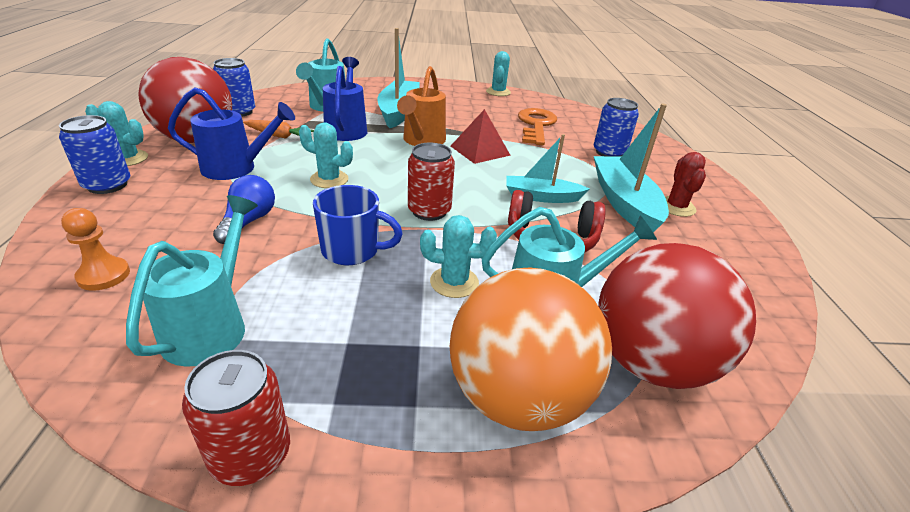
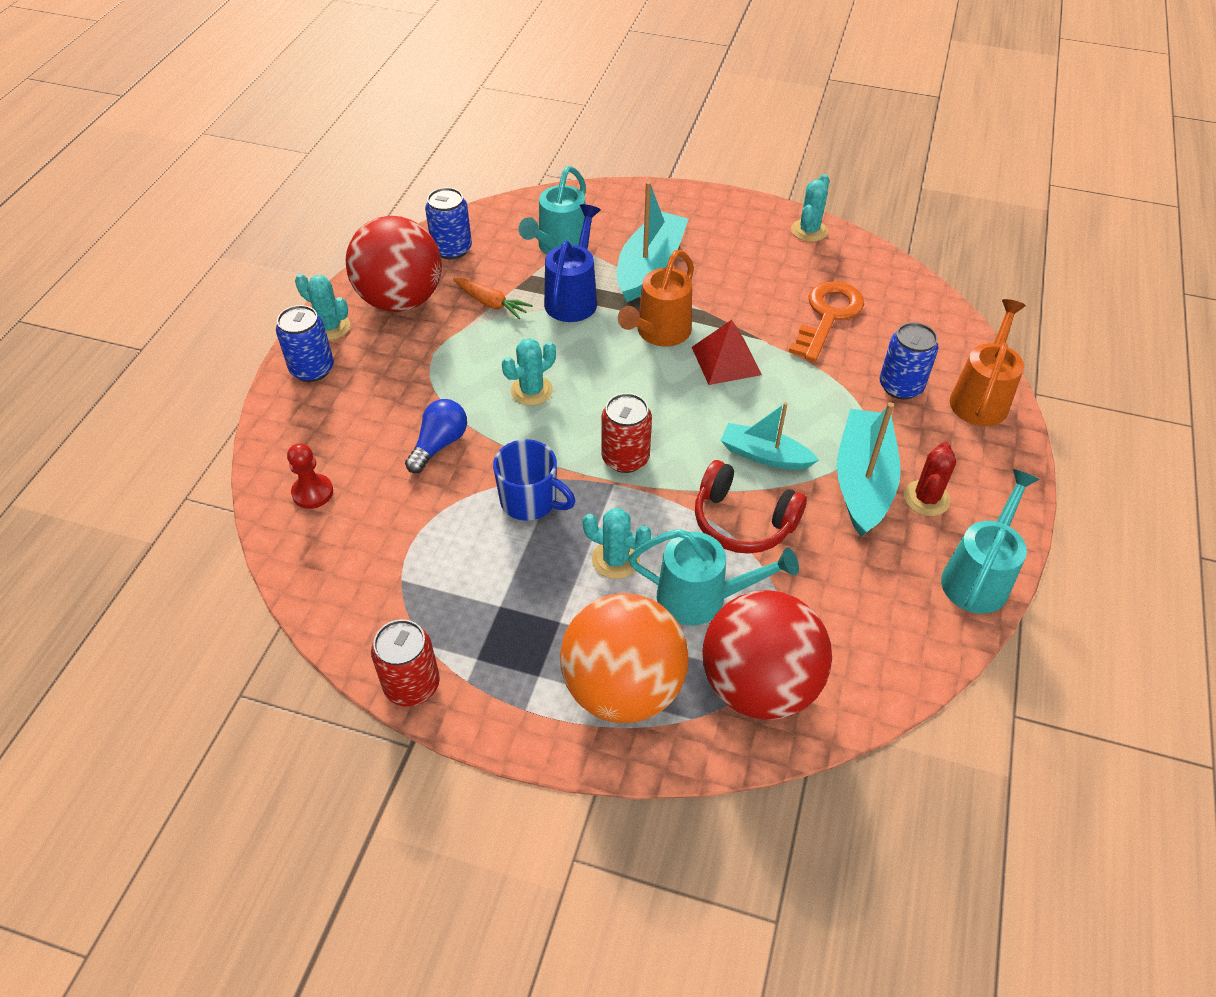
camera: 20 degrees right, 15 degrees up
orange pawn [61,208,130,291] -> red pawn [287,443,333,509]
turquoise watering can [126,195,258,367] -> turquoise watering can moved to [941,469,1040,614]
blue watering can [168,87,295,180] -> none
turquoise cactus [299,123,353,188] -> turquoise cactus turned 75 degrees counterclockwise [502,338,556,406]
none -> orange watering can [950,299,1026,426]

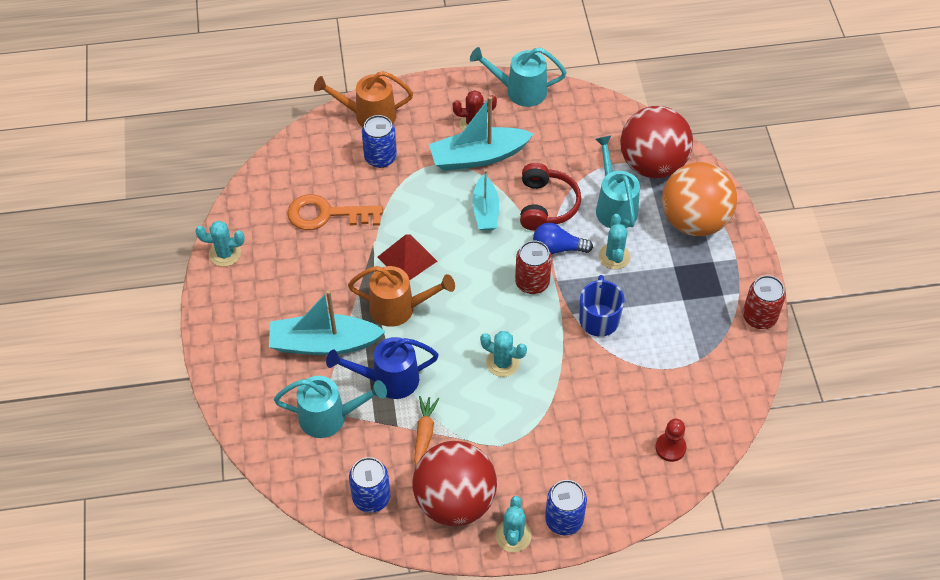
camera: 115 degrees left, 5 degrees up
blue light bulb [405,399,467,473] -> blue light bulb moved to [533,223,593,255]

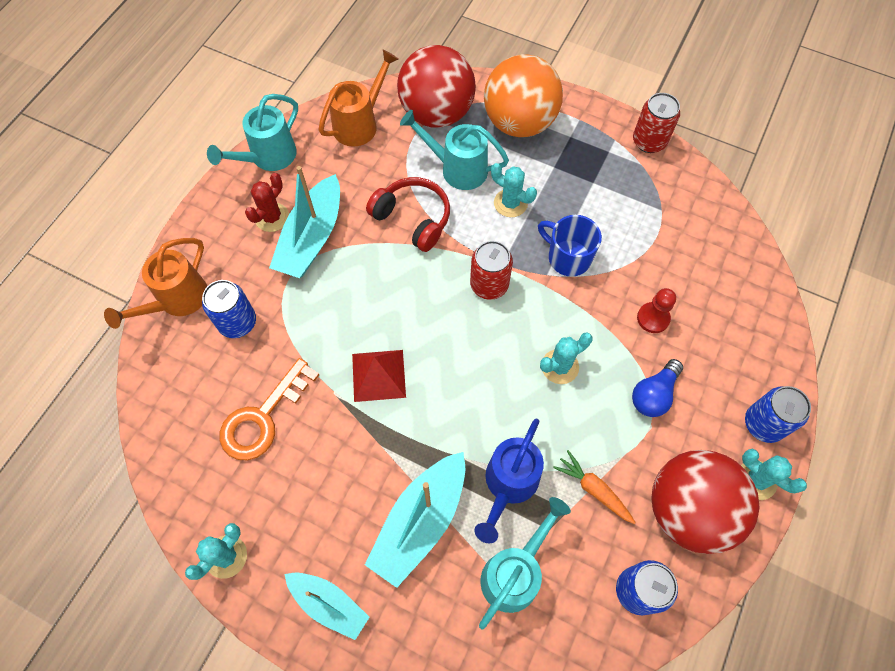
camera: 55 degrees left, 10 degrees up
orange watering can [348,266,455,327] -> orange watering can moved to [319,49,398,147]
turquoise boat [472,170,499,231] -> turquoise boat moved to [285,572,369,640]
blue light bulb [533,223,593,255] -> blue light bulb moved to [632,359,683,417]
red pawn [655,419,687,462] -> red pawn moved to [637,288,676,333]

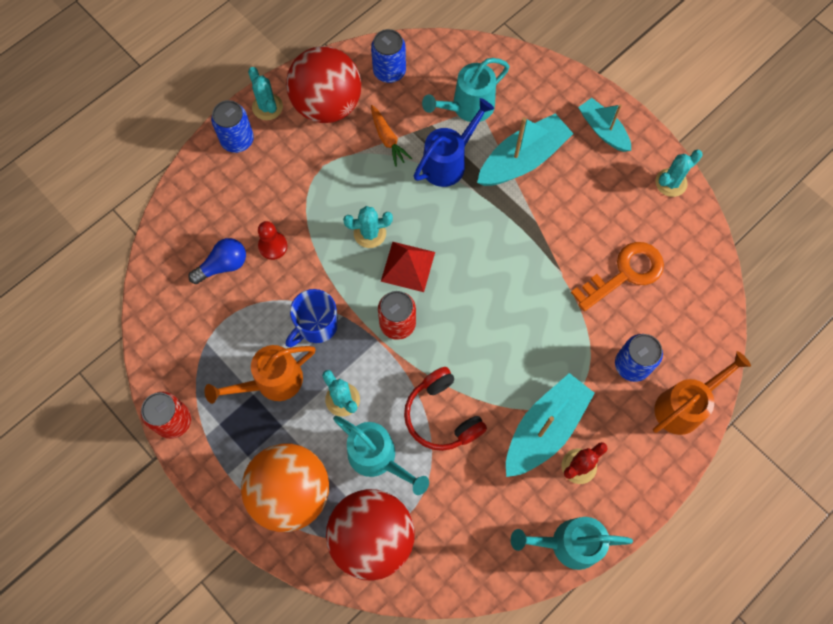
camera: 160 degrees left, 5 degrees up
turquoise watering can [207,94,298,171] -> turquoise watering can turned 150 degrees counterclockwise [511,517,633,570]
orange watering can [319,49,398,147] -> orange watering can moved to [205,345,315,404]
red pyramid [352,350,406,402] -> red pyramid moved to [381,242,435,292]
blue mug [538,215,602,277] -> blue mug turned 75 degrees clockwise [286,289,338,347]
blue light bulb [632,359,683,417] -> blue light bulb moved to [188,238,246,284]

